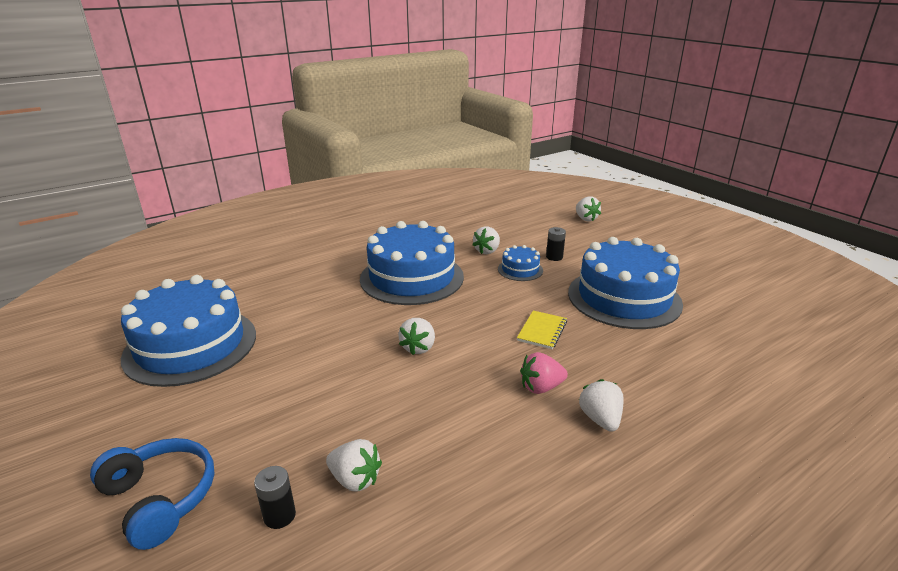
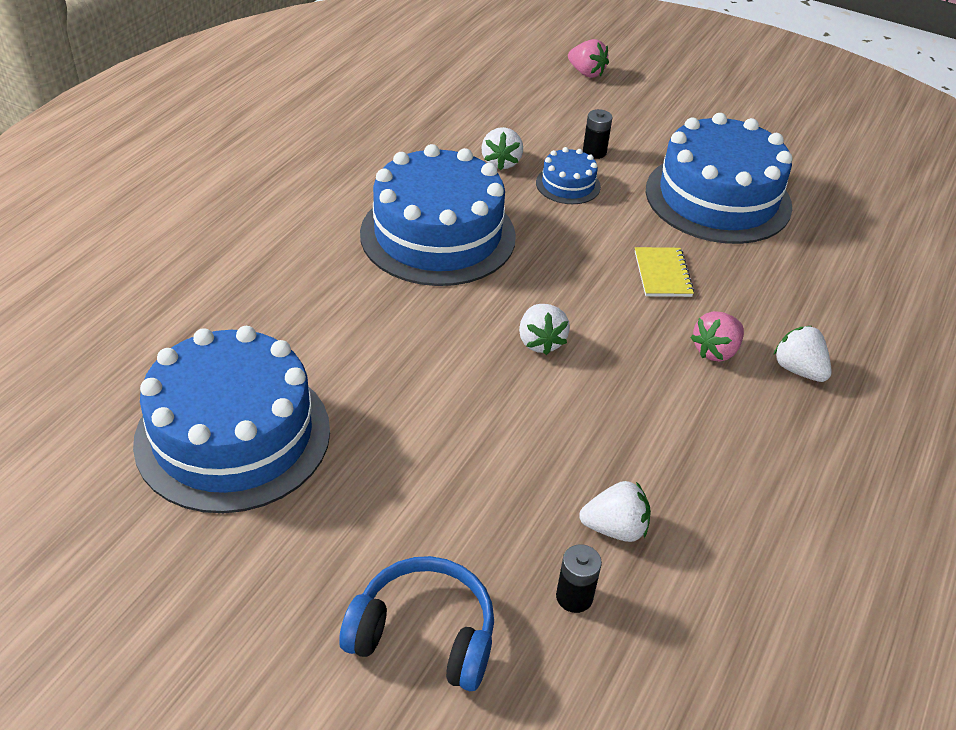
camera: 30 degrees left, 15 degrees up
white strawberry [576,196,601,221] -> pink strawberry [568,39,609,78]

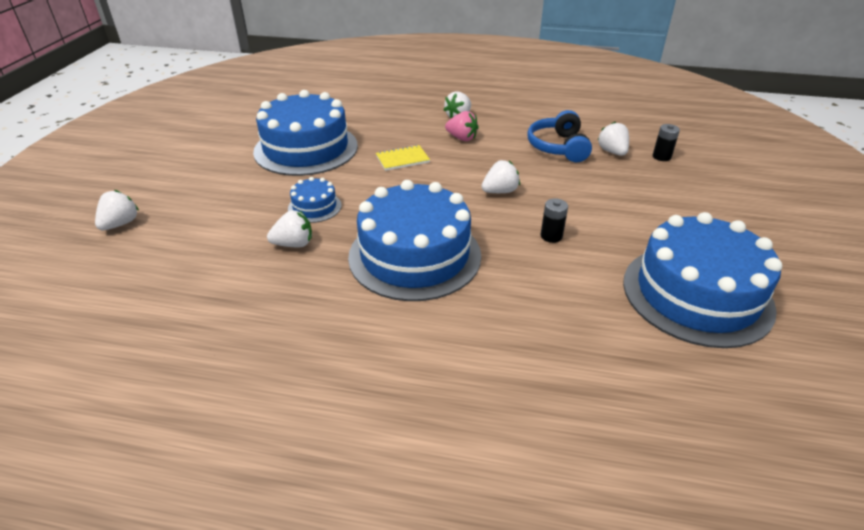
camera: 105 degrees left, 5 degrees down
blue headphones [339,556,494,691] -> blue headphones moved to [528,110,592,162]
pink strawberry [568,39,609,78] -> white strawberry [95,190,139,230]
black battery [583,109,613,159] -> black battery moved to [541,198,568,243]

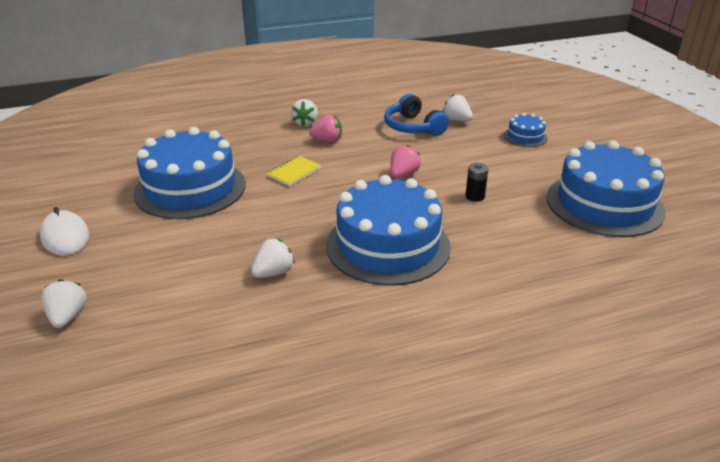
camera: 30 degrees left, 5 degrees down
blue cake [288,177,342,223] -> blue cake moved to [504,113,548,147]
white strawberry [481,160,520,193] -> pink strawberry [390,145,421,178]
black battery [653,124,680,161] -> none
none -> white mouse [40,207,89,256]

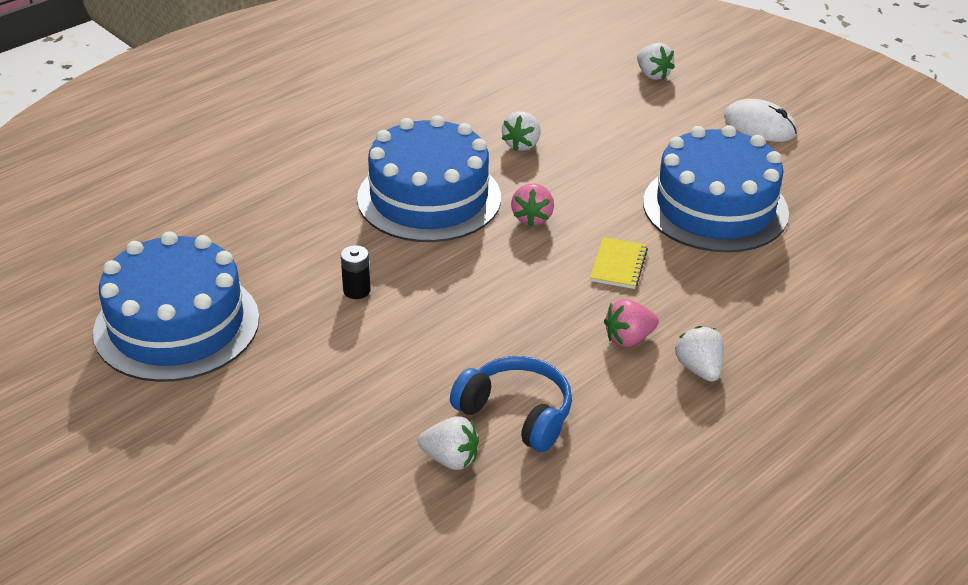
camera: 155 degrees right, 5 degrees up
pink strawberry [390,145,421,178] -> pink strawberry moved to [511,183,554,227]
blue cake [504,113,548,147] -> none

